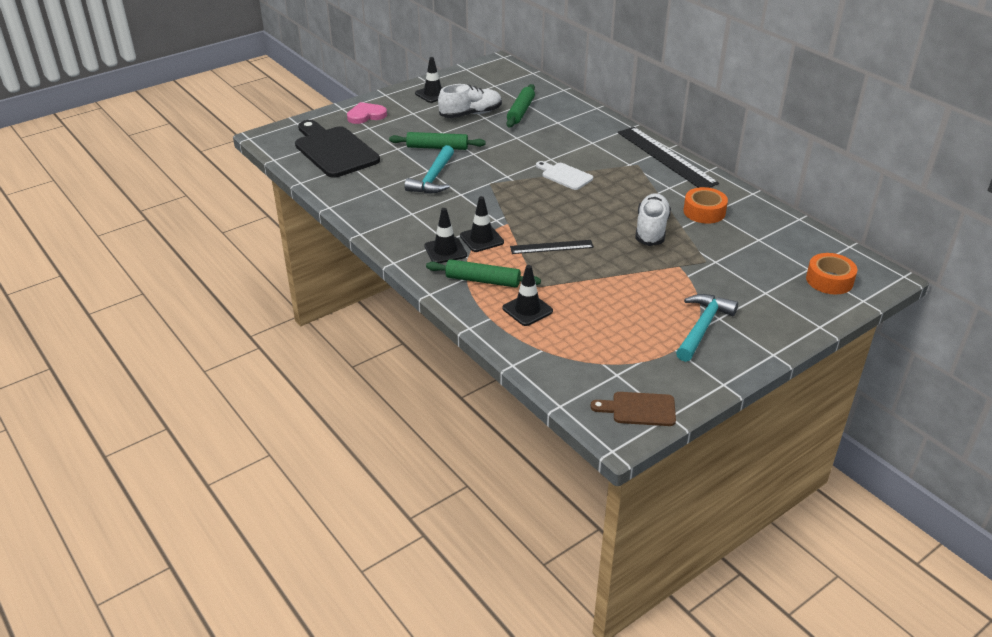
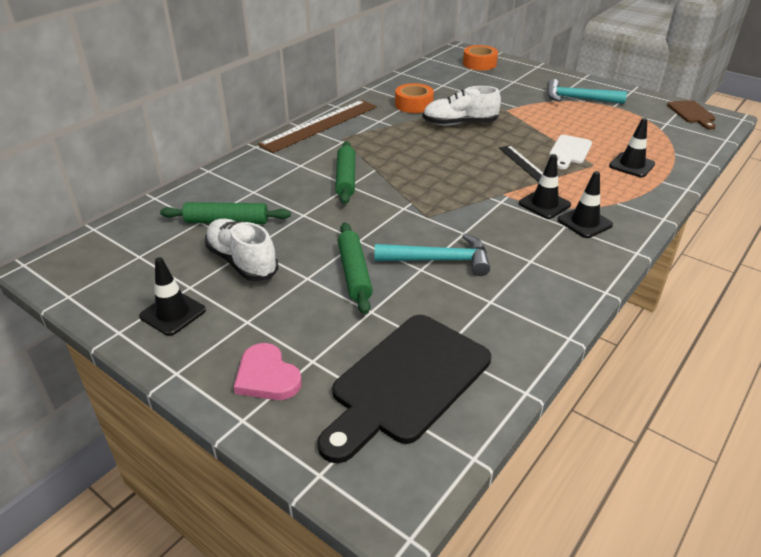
camera: 105 degrees left, 0 degrees up
green rolling pin [426,259,541,287] -> green rolling pin moved to [335,141,355,204]
white cutting board [536,161,593,190] -> white cutting board moved to [549,135,592,169]
black ruler [618,127,719,188] -> brown ruler [258,100,377,153]

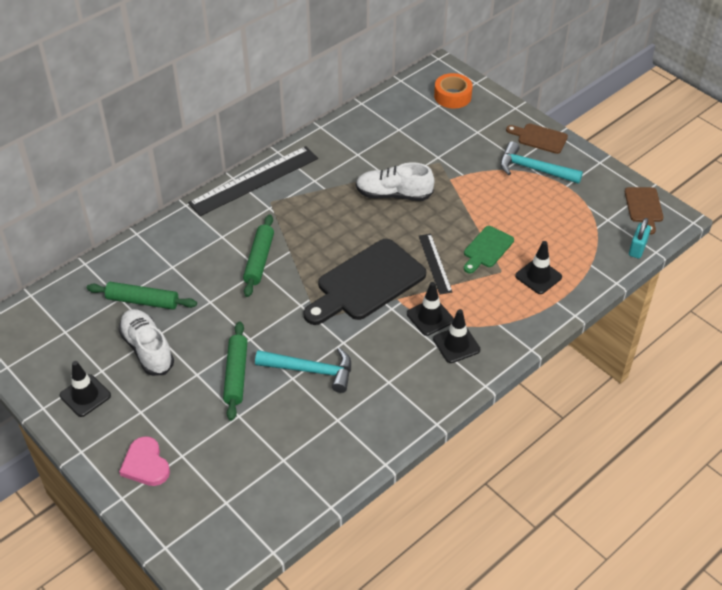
camera: 10 degrees right, 10 degrees up
brown ruler [258,100,377,153] -> black ruler [188,146,318,216]
black cutting board [317,315,491,463] -> black cutting board moved to [303,239,426,325]
orange tape [395,83,434,113] -> none
white cutting board [549,135,592,169] -> green cutting board [464,226,514,273]
none -> brown cutting board [506,124,568,154]
none -> turquoise padlock [629,218,651,259]

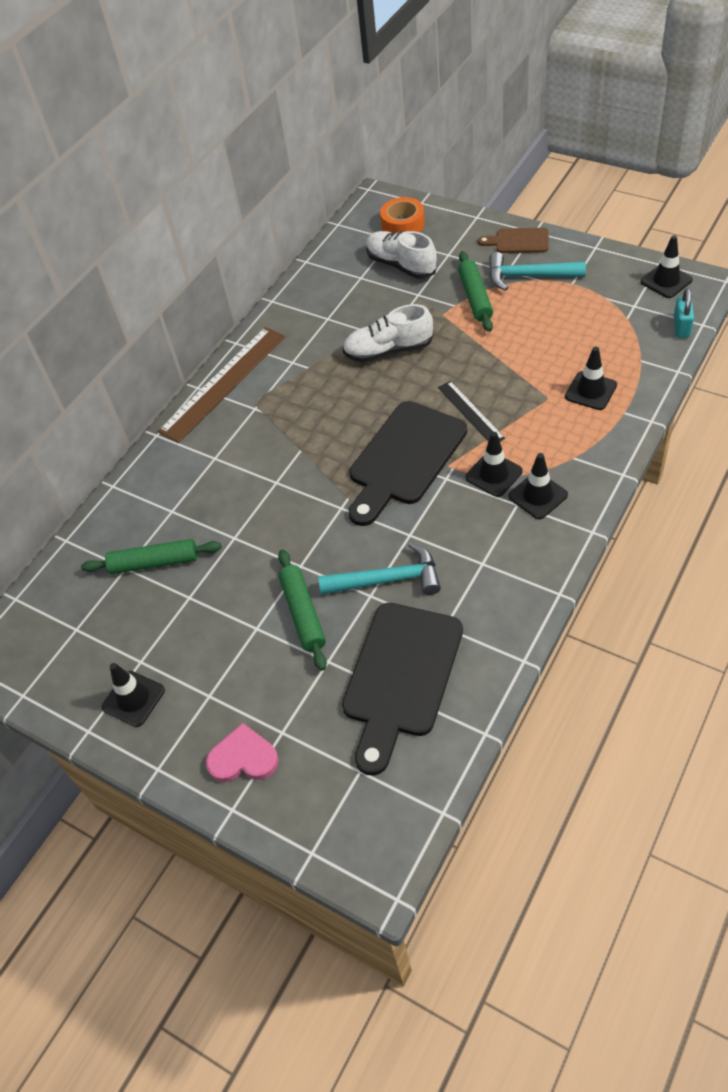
camera: 10 degrees left, 5 degrees up
white shoe [118,309,174,376] -> white shoe moved to [366,231,437,279]
pink heart [119,436,170,486] -> pink heart turned 135 degrees clockwise [206,723,279,782]
black ruler [188,146,318,216] -> brown ruler [158,327,285,443]
green rolling pin [243,215,274,297] -> green rolling pin moved to [458,251,493,332]
green cutting board [464,226,514,273] -> none
brown cutting board [625,187,663,235] -> black traffic cone [640,235,693,298]
none -> black cutting board [342,603,463,776]

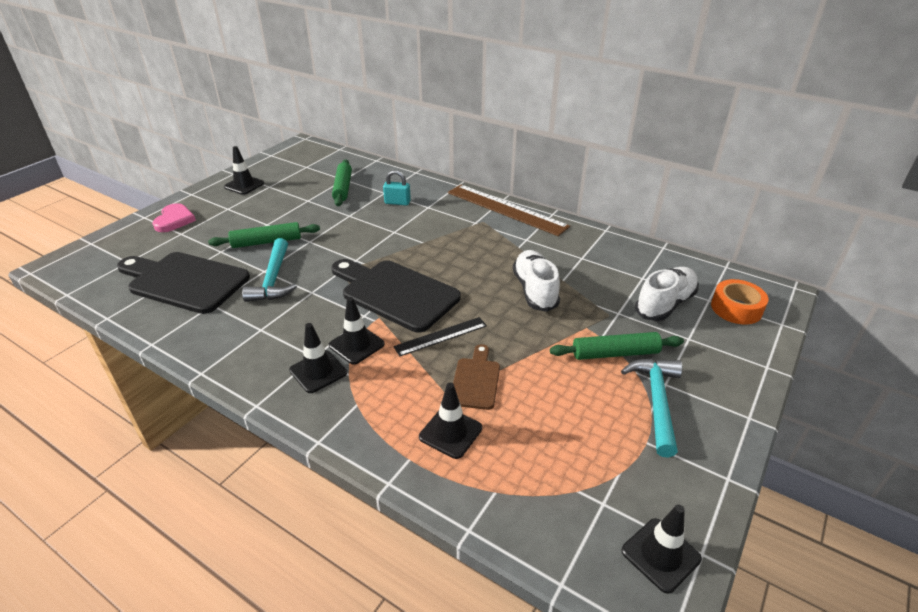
camera: 85 degrees right, 15 degrees down
brown cutting board [478,228,548,253] -> brown cutting board moved to [453,344,500,410]
turquoise padlock [674,288,694,338] -> turquoise padlock moved to [383,170,411,206]

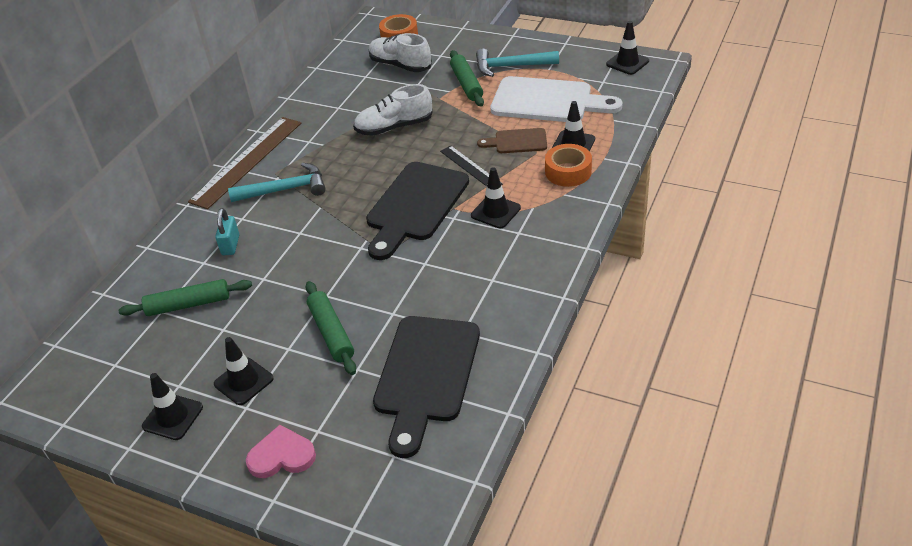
camera: 95 degrees left, 5 degrees up
turquoise hammer [242,238,297,302] -> turquoise hammer moved to [228,163,326,202]
black traffic cone [289,323,347,393] -> black traffic cone moved to [214,337,274,405]
none -> white cutting board [490,76,622,122]
none -> orange tape [545,144,592,187]

